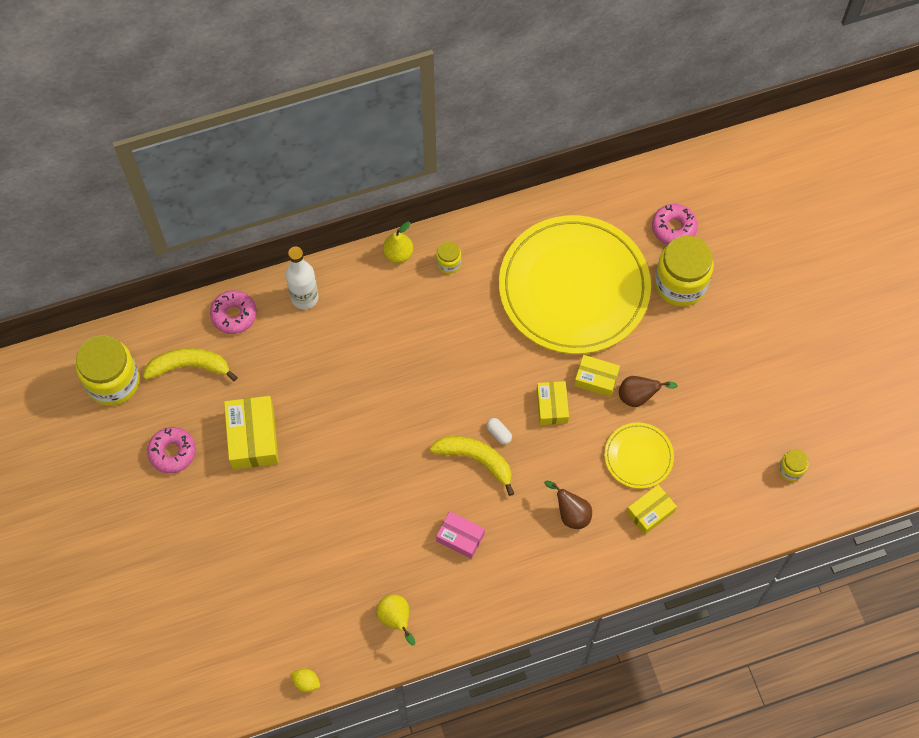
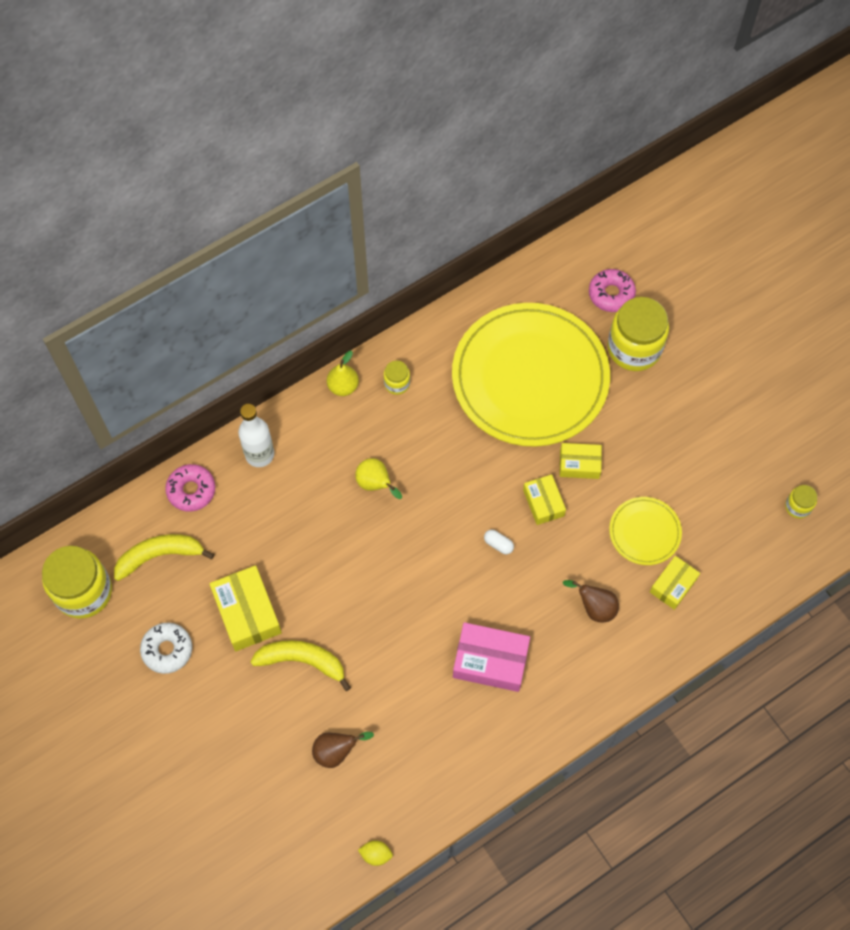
camera: 15 degrees left, 0 degrees up
pink donut [147,427,196,473] -> white donut [140,623,192,674]
yellow pear [377,594,415,646] -> yellow pear moved to [355,458,402,499]
yellow banana [430,436,514,496] -> yellow banana moved to [251,640,351,691]
pink box [436,511,485,559] -> pink box [453,622,530,692], size x1.61
brown pear [619,376,678,407] -> brown pear moved to [312,732,374,768]

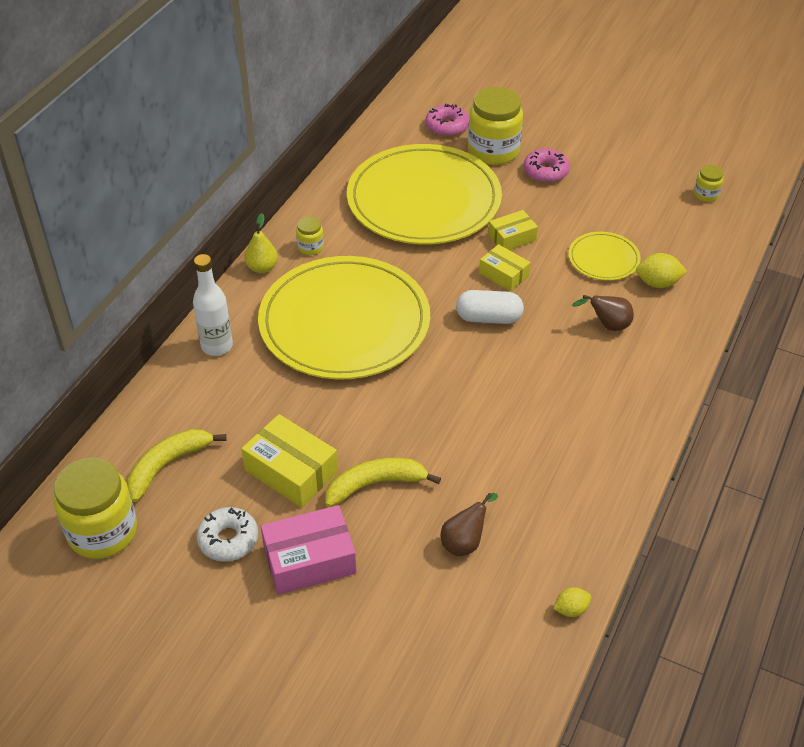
camera: 30 degrees left, 20 degrees down
pink donut [165,464,215,512] -> pink donut moved to [523,149,570,183]
yellow pear [355,458,402,499] -> yellow plate [258,256,430,380]
pink box [453,622,530,692] -> pink box moved to [261,505,357,595]
white capsule [484,530,514,554] -> white capsule [456,290,524,324], size x1.97
yellow box [650,556,700,610] -> yellow lemon [636,253,687,288]

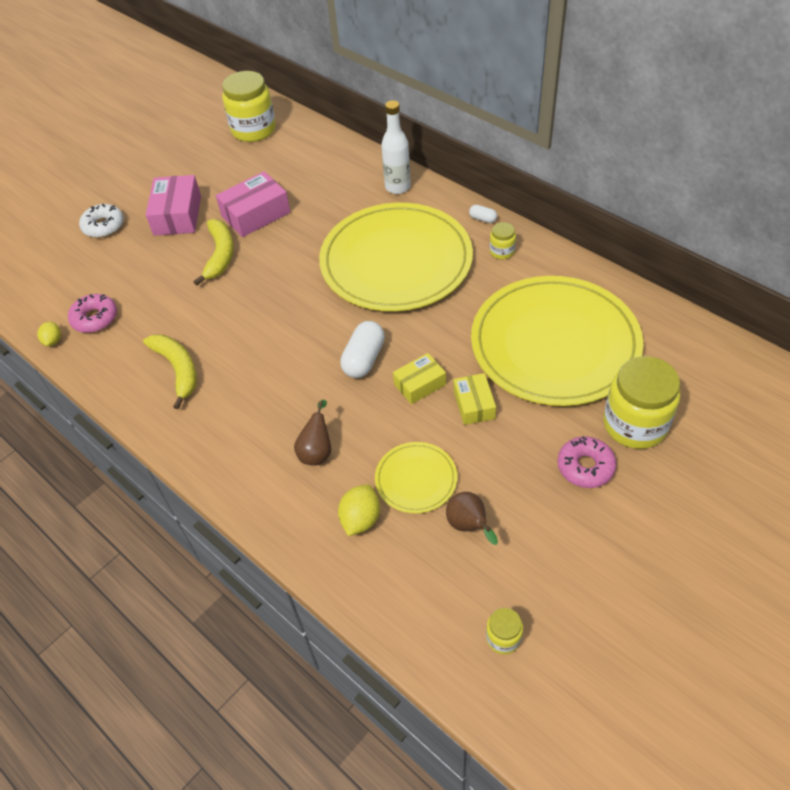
camera: 110 degrees right, 5 degrees up
yellow banana [127,429,226,502] -> yellow banana moved to [143,335,197,409]
white donut [197,507,258,562] -> white donut moved to [79,204,124,238]
yellow box [241,414,338,508] -> pink box [216,171,290,237]
yellow pear [244,213,278,273] -> white capsule [469,205,497,223]
pink donut [425,103,469,137] -> pink donut moved to [68,294,117,333]
brown pear [441,493,498,556] -> brown pear moved to [446,492,498,545]

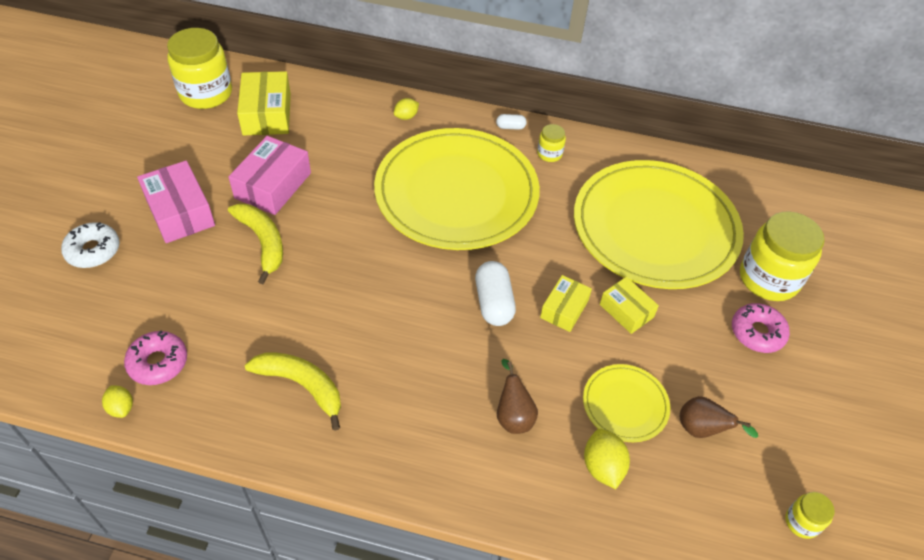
camera: 35 degrees left, 0 degrees up
white bottle [381,100,411,194] -> yellow lemon [394,98,419,120]
none -> yellow box [237,71,291,136]

